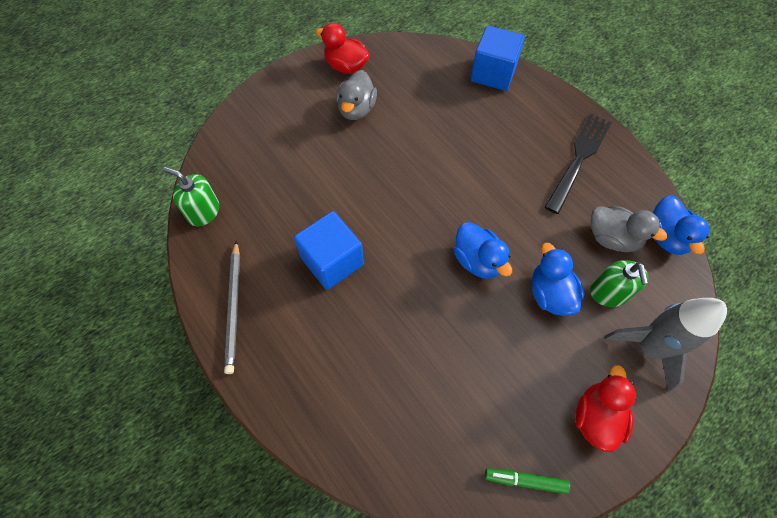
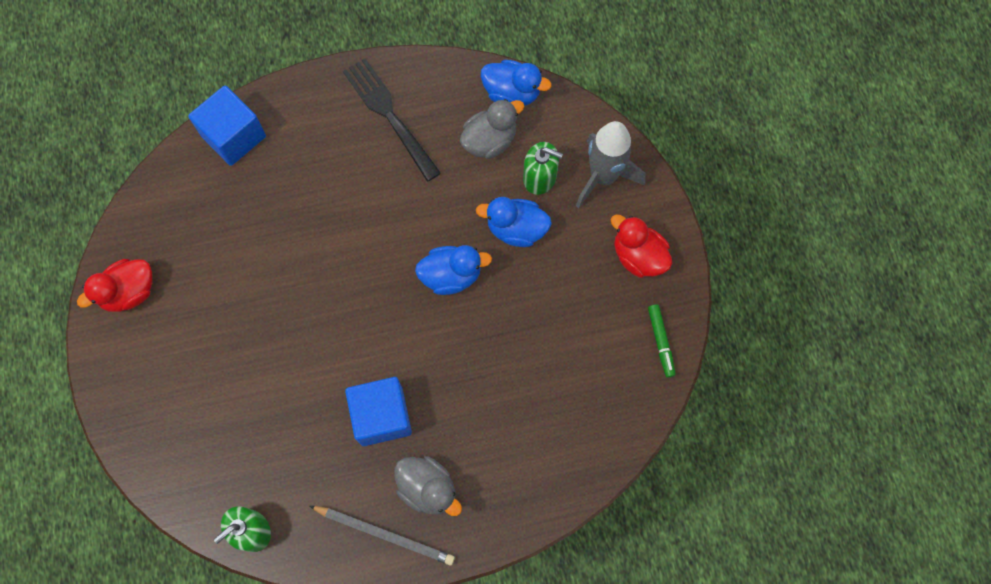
camera: 65 degrees left, 10 degrees up
grey duck [336,70,377,120] -> grey duck moved to [394,456,462,516]
green marker [485,468,570,494] -> green marker turned 45 degrees counterclockwise [648,304,676,378]

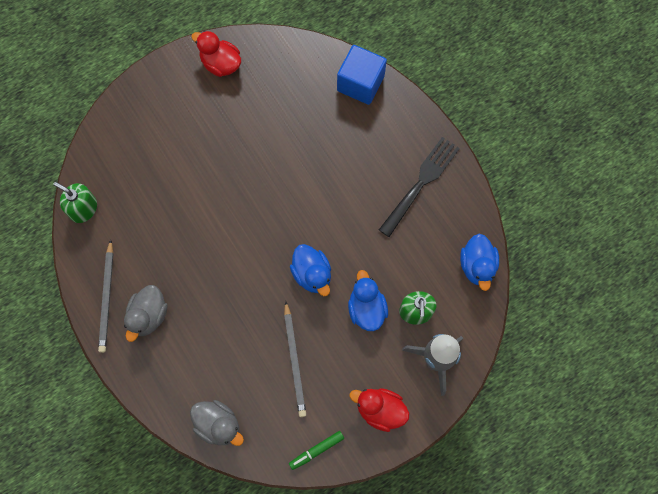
camera: 70 degrees right, 0 degrees up
blue cube [345,377,412,446] -> none
grey duck [460,99,524,159] -> grey duck moved to [190,400,244,446]
red duck [611,214,672,277] -> red duck turned 90 degrees counterclockwise [350,388,409,432]
none -> grey pencil [284,301,306,417]

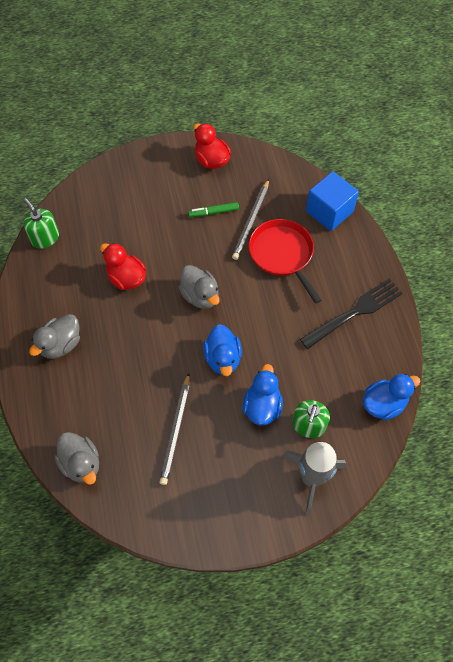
camera: 20 degrees right, 10 degrees down
grey pencil [98,240,113,353] -> grey pencil moved to [232,179,269,260]
green marker [289,431,344,470] -> green marker moved to [188,202,239,217]
red duck [350,388,409,432] -> red duck moved to [100,243,146,290]
blue duck [460,234,499,291] -> blue duck turned 135 degrees counterclockwise [363,374,421,420]
none -> grey duck [178,265,220,309]
none -> red pan [249,219,322,304]

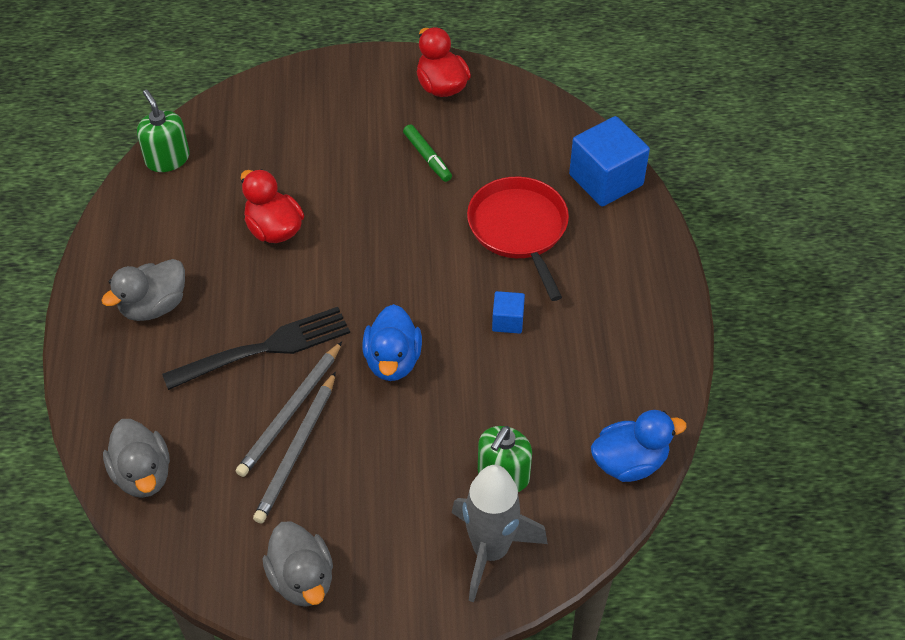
camera: 10 degrees right, 10 degrees down
grey duck [178,265,220,309] -> grey duck moved to [263,522,333,607]
green marker [188,202,239,217] -> green marker turned 120 degrees counterclockwise [403,125,452,182]
grey pencil [232,179,269,260] -> grey pencil moved to [236,341,342,477]
blue duck [243,364,283,425] -> none
black fork [300,278,403,349] -> black fork moved to [162,307,350,390]
none -> blue cube [492,291,525,334]

